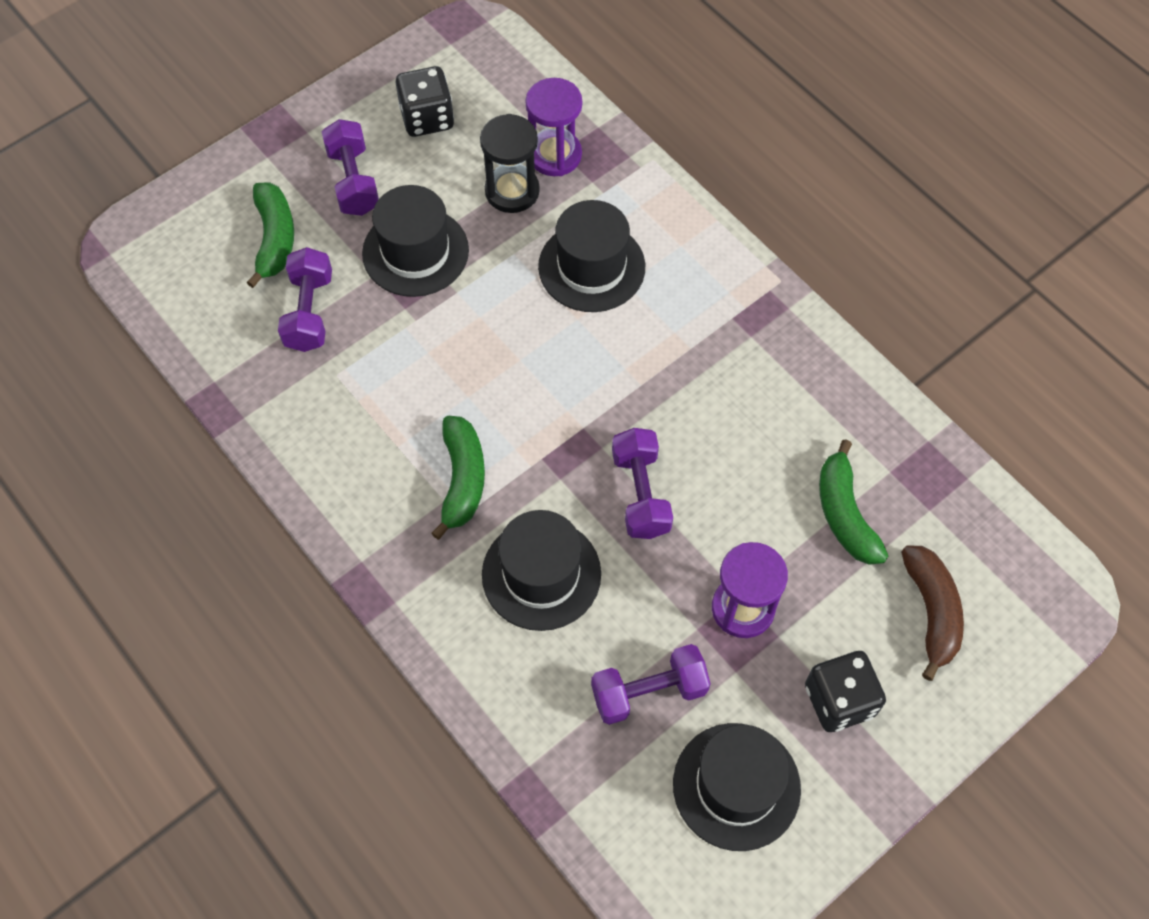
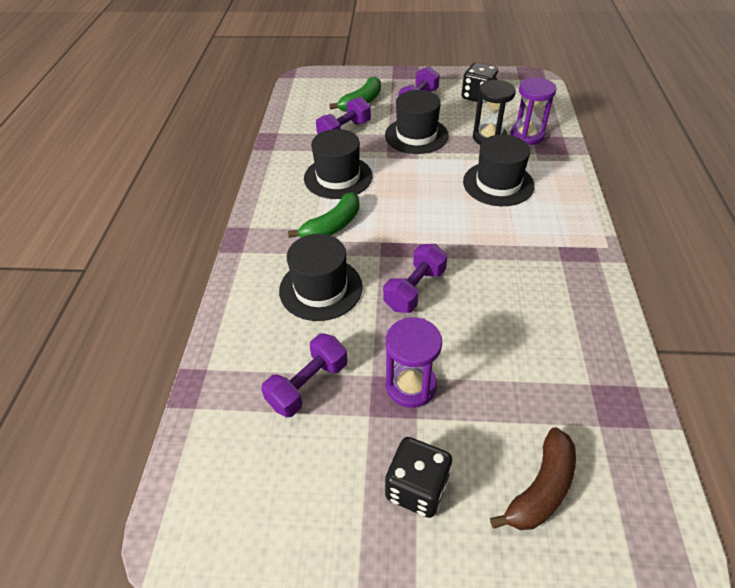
camera: 45 degrees right, 15 degrees down
purple dumbbell [591,644,711,725] -> purple dumbbell turned 75 degrees counterclockwise [261,334,347,417]
black hat [673,723,801,851] -> black hat moved to [304,129,372,199]
green banana [819,439,888,565] -> none

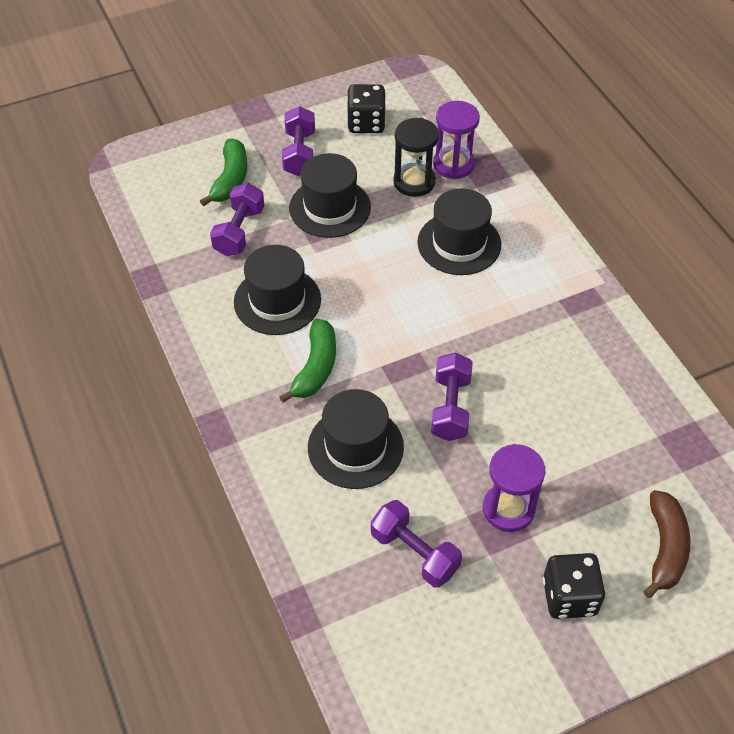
camera: 30 degrees left, 5 degrees up
purple dumbbell [261,334,347,417] -> purple dumbbell turned 60 degrees counterclockwise [371,500,462,588]

